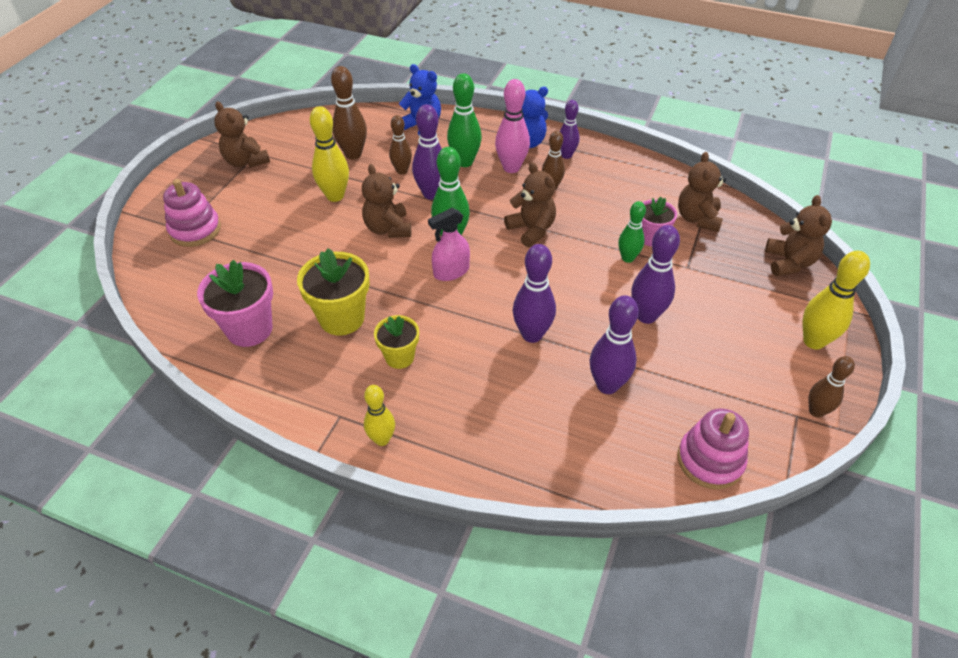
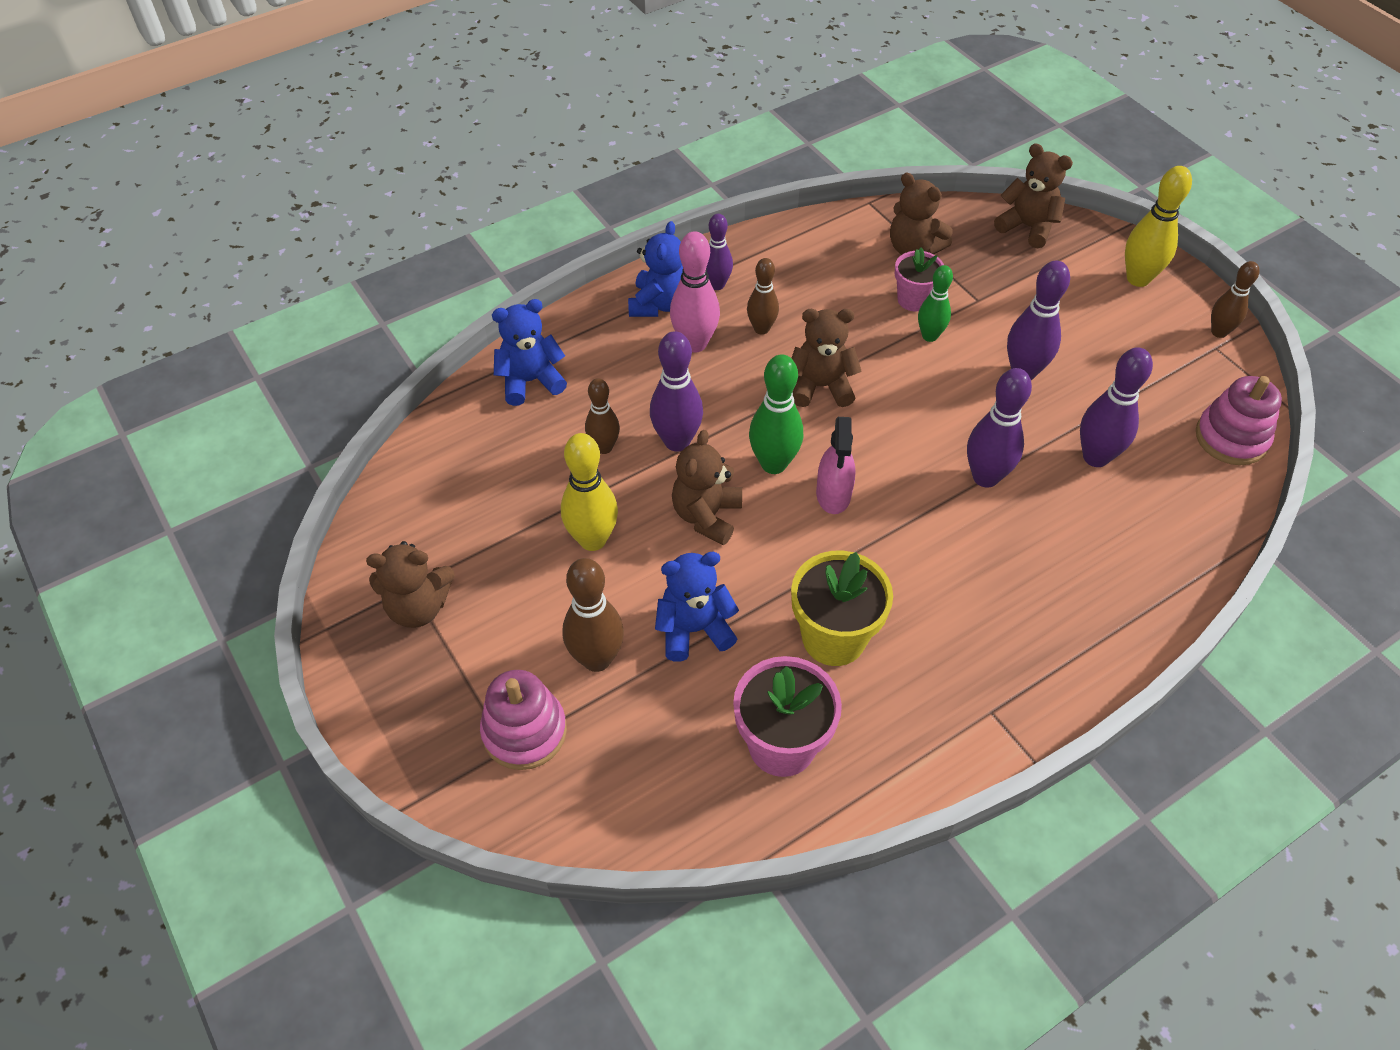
camera: 55 degrees left, 5 degrees up
brown bowling pin [331,66,367,159] -> brown bowling pin moved to [563,558,624,672]
brown teddy bear [362,164,411,238] -> brown teddy bear turned 90 degrees clockwise [672,430,742,545]
yellow bowling pin [364,385,395,446] -> none
yellow flower pot [374,315,419,369] -> none
green bowling pin [447,73,482,167] -> none
none -> blue teddy bear [655,552,739,662]

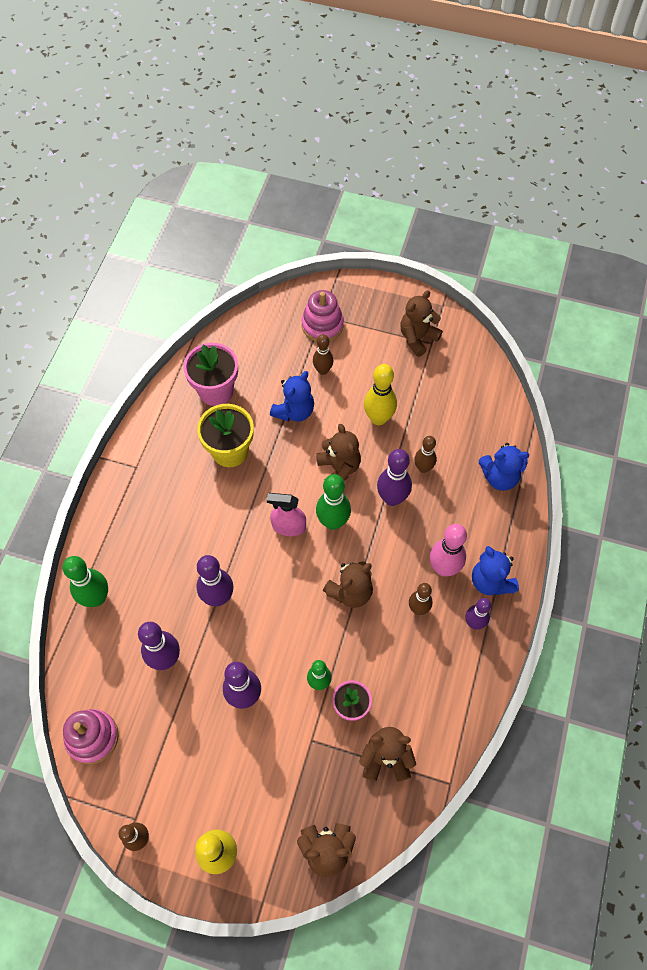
camera: 140 degrees right, 10 degrees up
blue teddy bear [492,299,567,406] -> blue teddy bear turned 60 degrees clockwise [479,443,529,491]
brown bowling pin [563,558,624,672] -> brown bowling pin [313,334,334,375], size x0.65
pink spray bottle [816,417,856,514] -> pink spray bottle turned 45 degrees counterclockwise [267,493,306,536]
none -> green bowling pin [63,556,108,607]

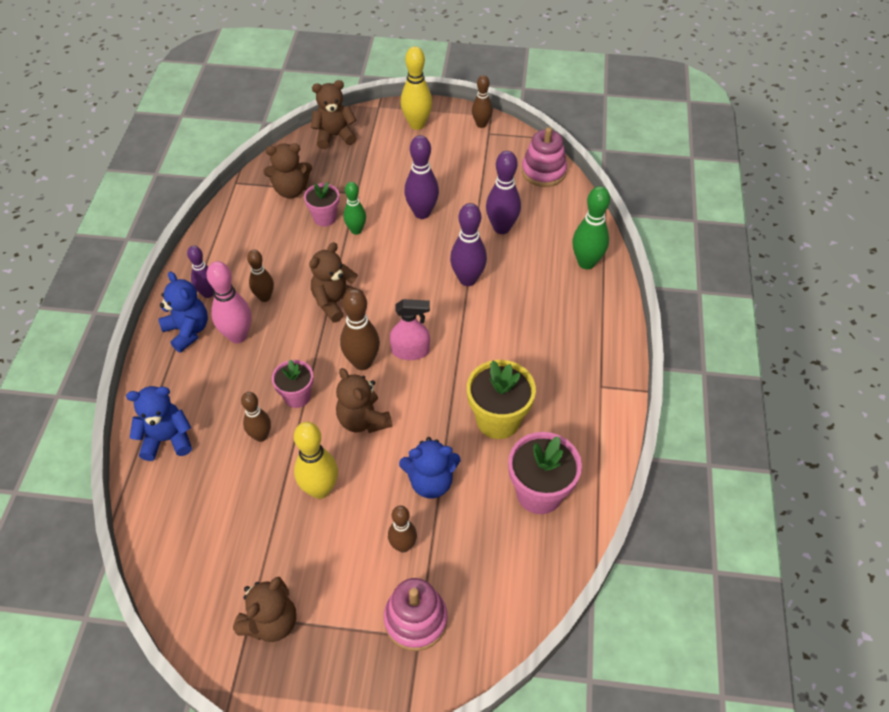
camera: 170 degrees right, 10 degrees down
blue teddy bear [270,371,314,422] -> blue teddy bear turned 120 degrees counterclockwise [399,437,461,499]
green bowling pin [316,474,351,530] -> brown bowling pin [340,289,380,370]
purple bowling pin [377,449,412,506] -> pink flower pot [272,359,314,408]

